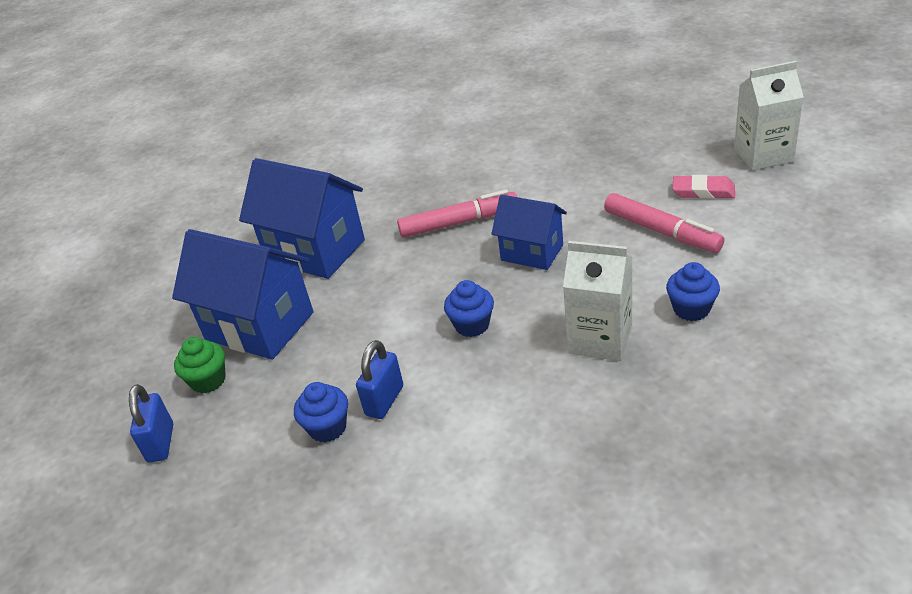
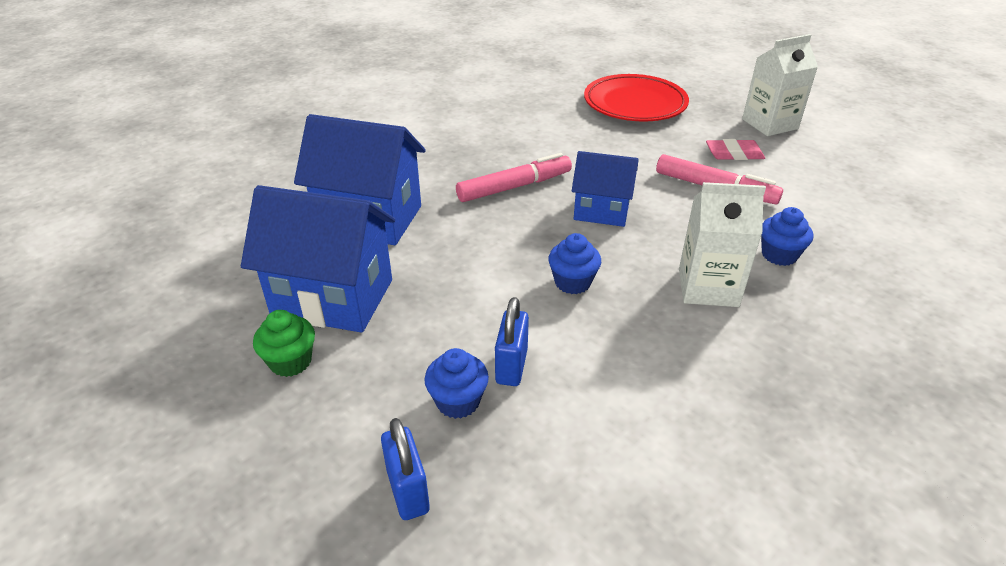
camera: 20 degrees left, 0 degrees up
blue padlock [129,384,173,463] -> blue padlock moved to [381,418,430,520]
none -> red plate [584,74,689,122]

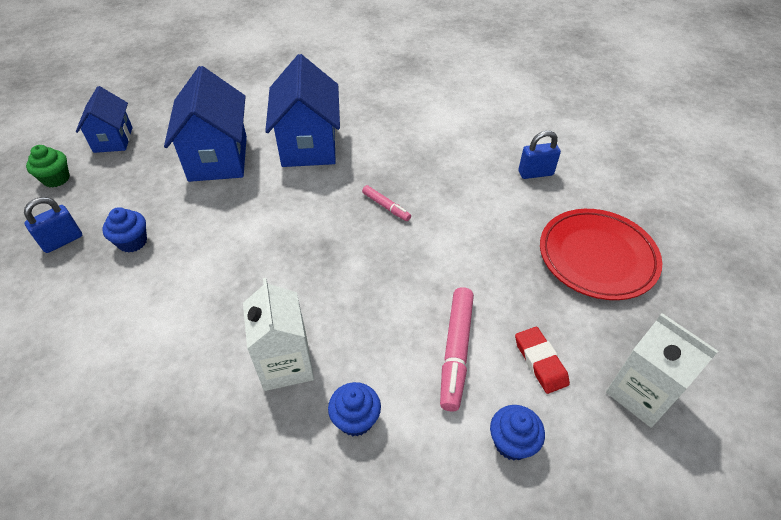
camera: 70 degrees right, 10 degrees up
green cupcake [253,310,315,377] -> green cupcake moved to [26,145,70,187]
pink marker [456,153,572,202] -> pink marker [362,185,411,221], size x0.56
blue padlock [495,297,529,386] -> blue padlock moved to [518,131,561,179]
blue cupcake [548,233,601,294] -> blue cupcake moved to [490,405,545,461]
blue house [572,151,639,227] -> blue house moved to [76,86,133,153]
pink eraser [706,139,765,160] -> red eraser [515,327,570,394]

